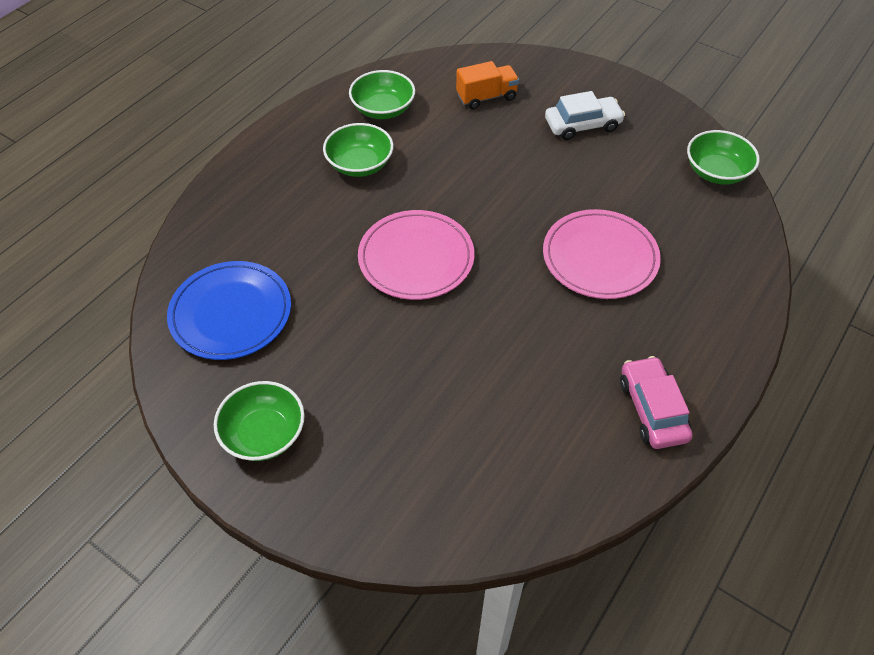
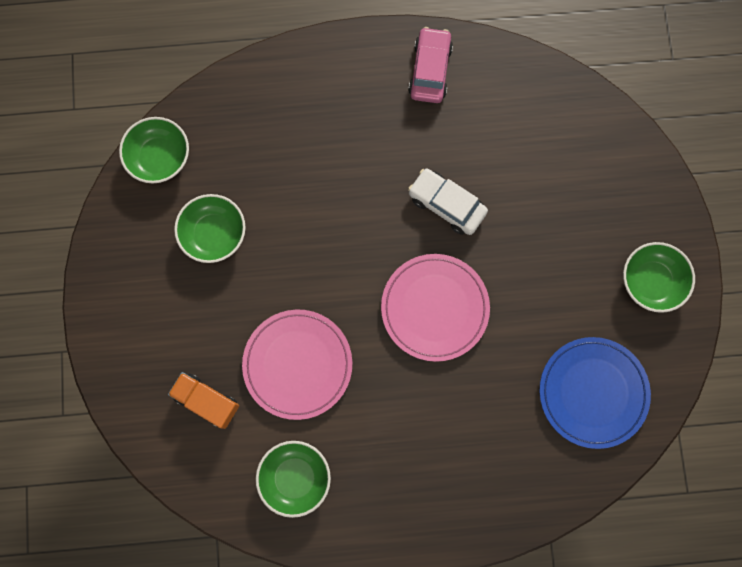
camera: 130 degrees left, 25 degrees up
green bowl [323,123,394,177] -> green bowl moved to [174,194,246,263]
pink plate [543,209,661,299] -> pink plate moved to [242,310,352,420]
white car [545,91,625,140] -> white car moved to [408,169,488,235]
pink car [620,356,693,449] -> pink car turned 150 degrees clockwise [408,27,453,103]

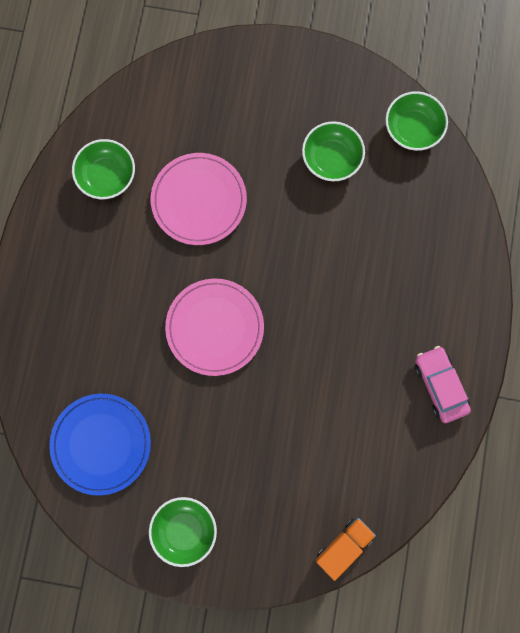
camera: 105 degrees right, 0 degrees up
orange truck [168,372,239,429] -> orange truck moved to [315,518,376,581]
pink car [408,27,453,103] -> pink car turned 135 degrees counterclockwise [415,346,471,423]
white car [408,169,488,235] -> none

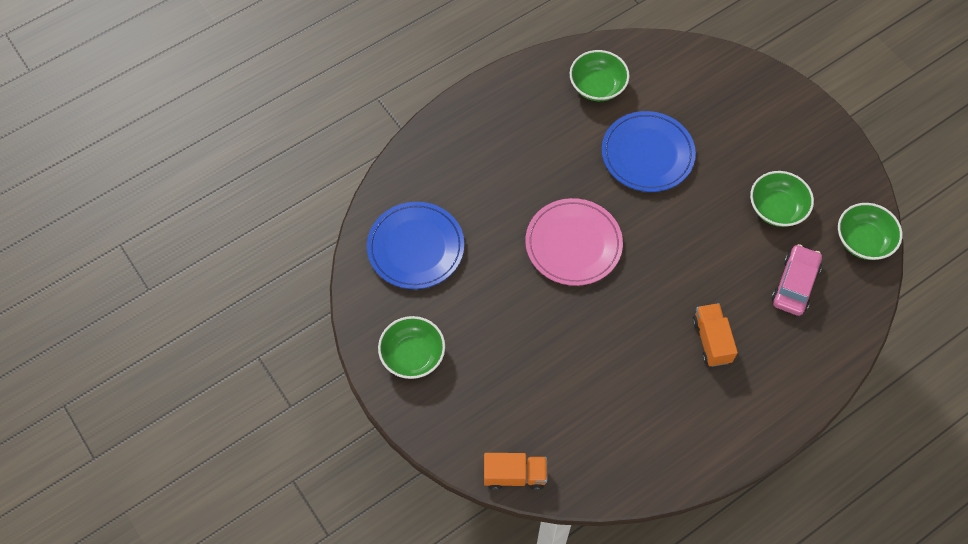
camera: 45 degrees right, 15 degrees down
pink plate [151,153,247,245] -> blue plate [602,111,696,192]
pink car [415,346,471,423] -> pink car moved to [772,244,822,316]
none -> orange truck [692,303,738,367]

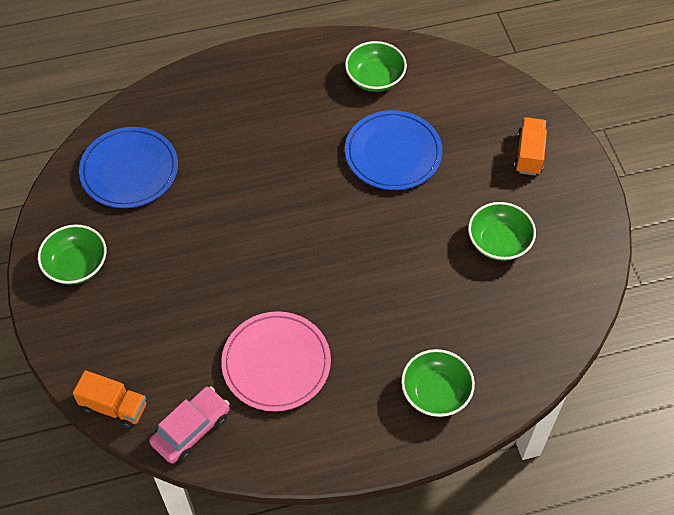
camera: 20 degrees right, 5 degrees down
pink plate [525,198,623,286] -> pink plate moved to [221,311,331,411]
orange truck [692,303,738,367] -> orange truck moved to [514,117,547,176]
pink car [772,244,822,316] -> pink car moved to [149,386,230,463]
green bowl [838,203,902,260] -> green bowl moved to [401,349,475,417]

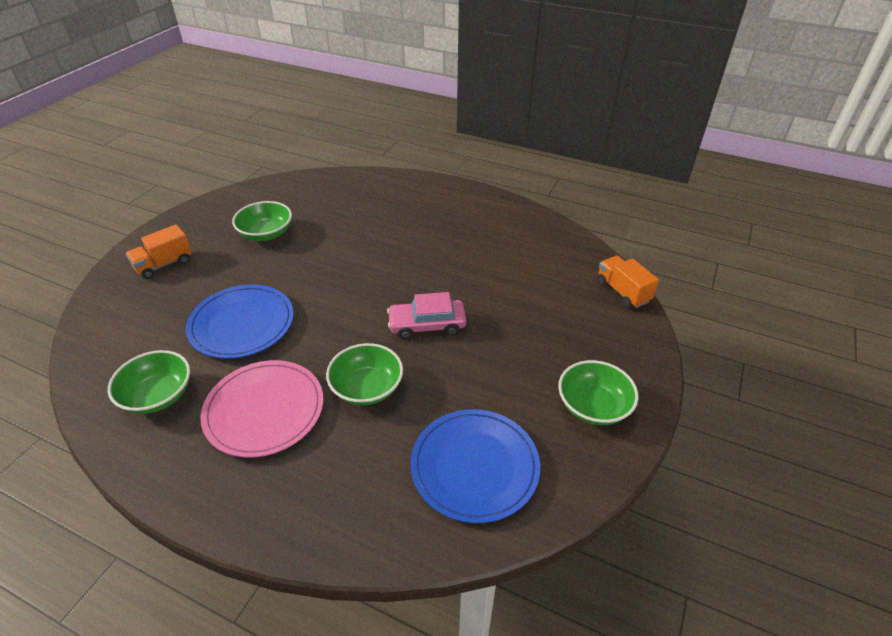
camera: 140 degrees left, 15 degrees down
pink car [149,386,230,463] -> pink car moved to [387,292,466,339]
pink plate [221,311,331,411] -> pink plate moved to [200,360,323,458]
green bowl [401,349,475,417] -> green bowl moved to [326,343,403,405]

